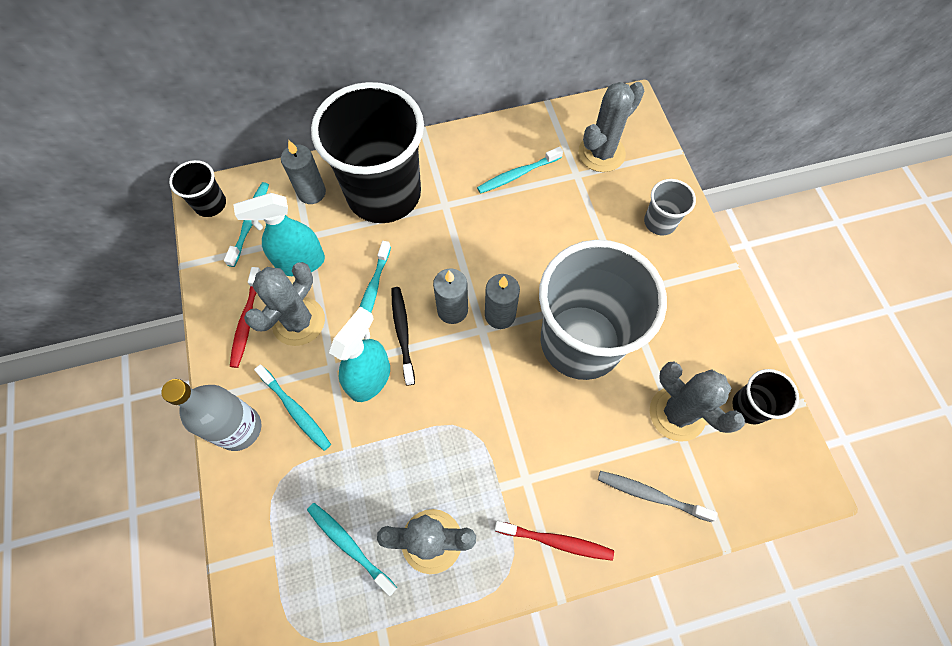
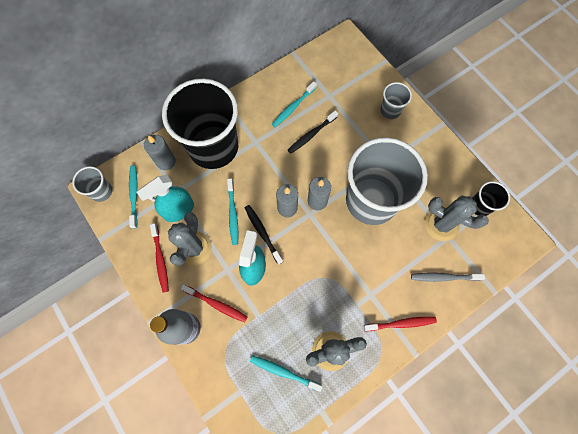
camera: 20 degrees left, 5 degrees up
black cup [169,160,226,217] -> grey cup [72,166,112,202]
turquoise toothbrush [254,364,331,451] -> red toothbrush [181,284,248,322]
grey cactus [578,82,644,172] -> none
none -> black toothbrush [288,110,338,154]

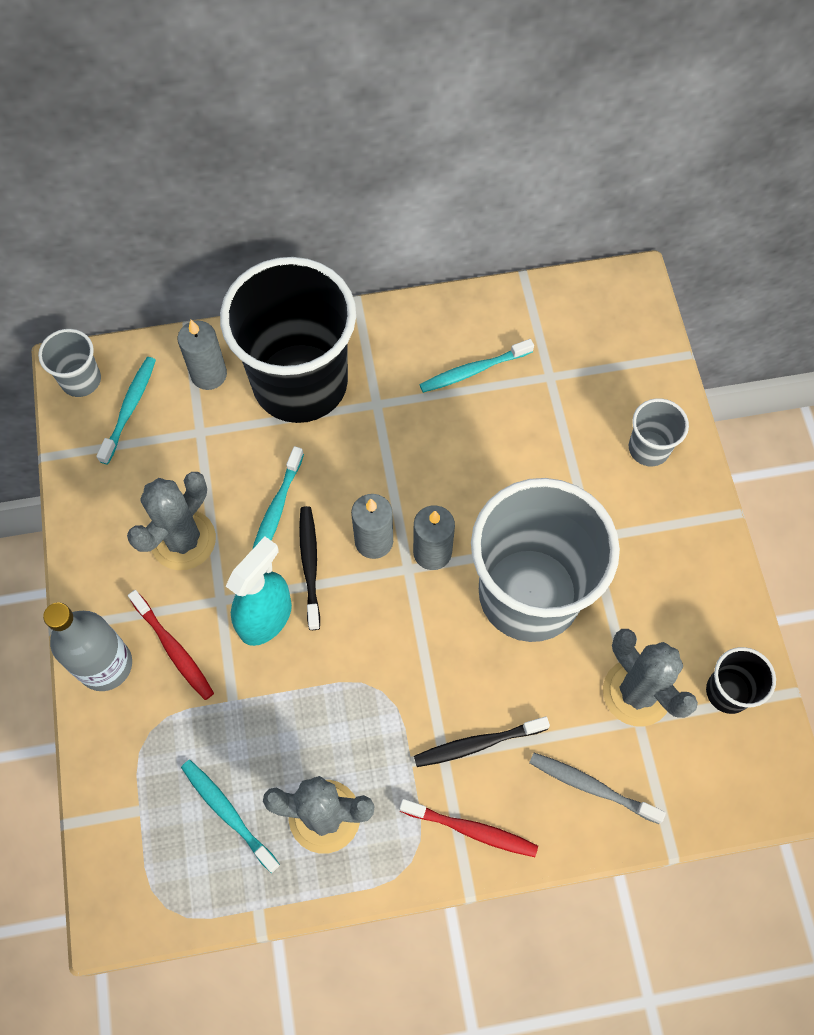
camera: 25 degrees right, 5 degrees down
turquoise spray bottle [137,175,194,222] -> none
red toothbrush [150,223,169,293] -> none
black toothbrush [288,110,338,154] -> black toothbrush moved to [414,717,550,767]

